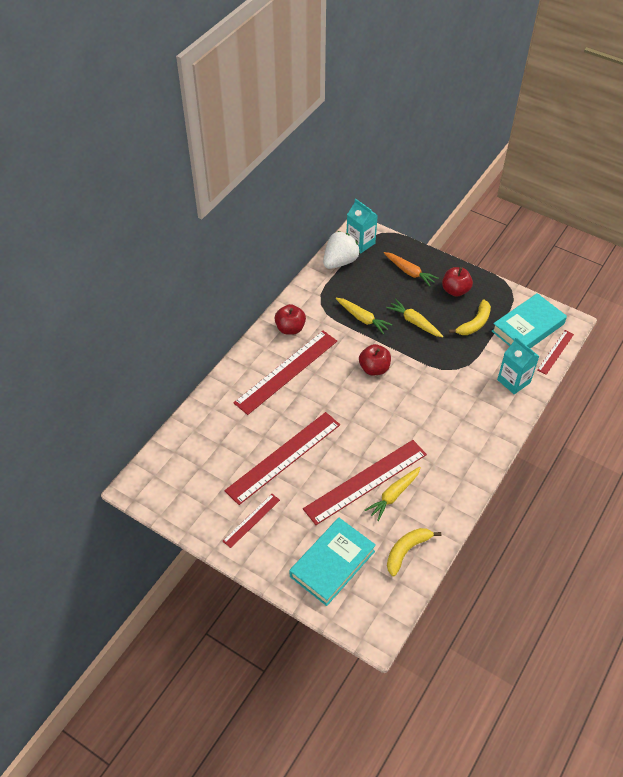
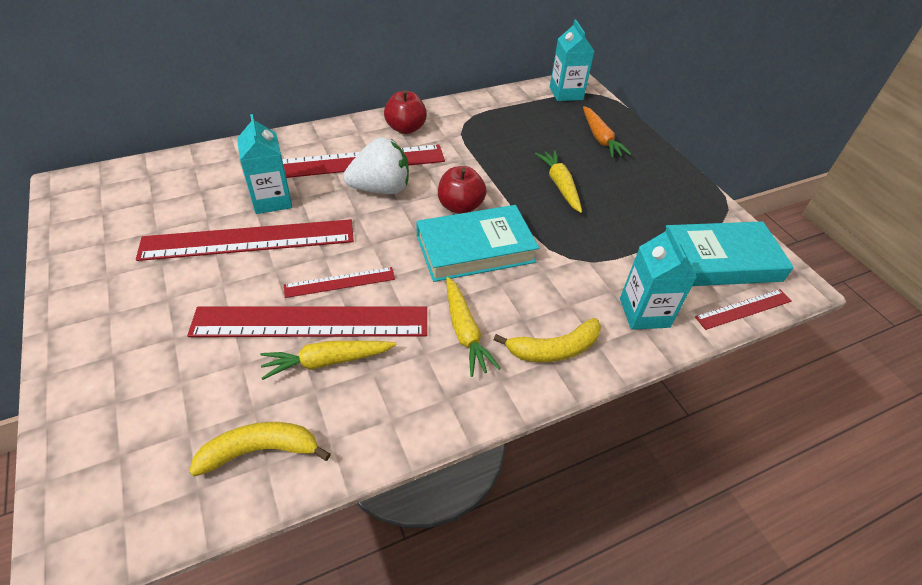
camera: 30 degrees right, 5 degrees down
red ruler [223,494,280,548] -> red ruler moved to [284,267,395,298]
turquoise book [289,518,376,606] -> turquoise book moved to [416,205,539,282]
white strawberry [323,231,360,269] -> white strawberry moved to [343,137,409,194]
yellow carrot [335,298,393,334] -> yellow carrot moved to [446,277,501,377]
red apple [442,267,473,297] -> none
yellow banana [449,300,491,335] -> yellow banana moved to [494,318,601,362]
none -> turquoise carton [237,114,292,214]

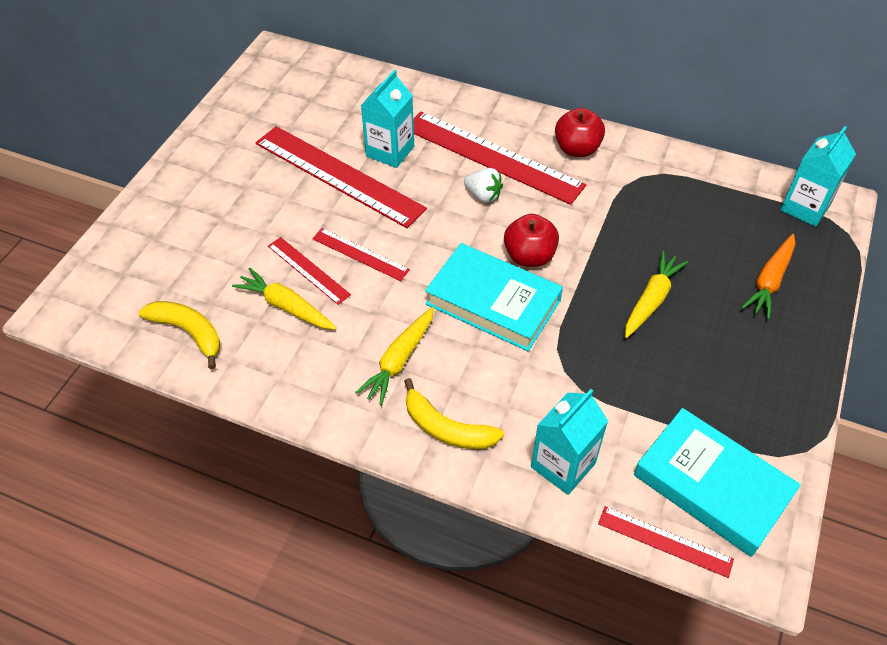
camera: 50 degrees right, 5 degrees up
red ruler [187,306,427,337] -> red ruler [268,237,351,305], size x0.50
white strawberry [343,137,409,194] -> white strawberry [464,168,503,203], size x0.57

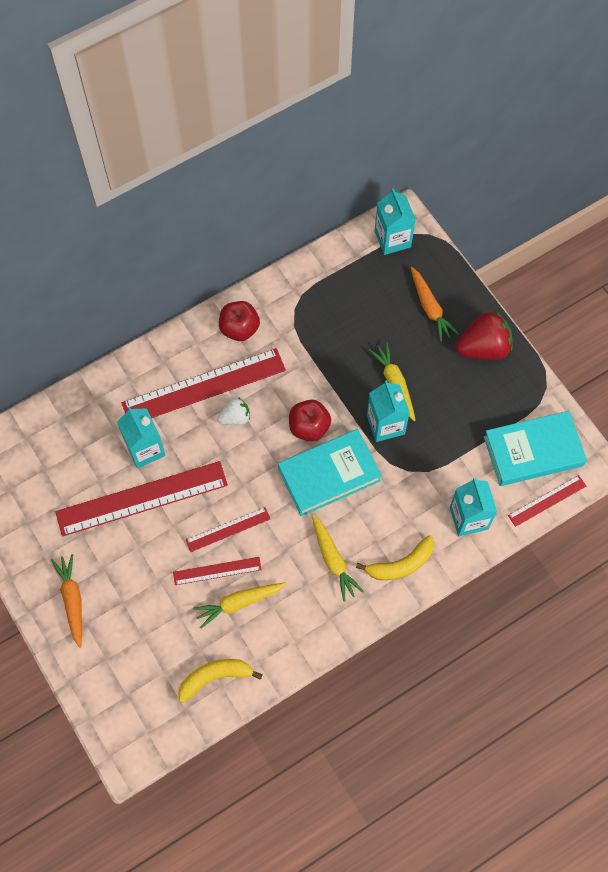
camera: 55 degrees left, 15 degrees up
none -> orange carrot [51,554,82,648]
none -> turquoise carton [367,380,410,442]
none -> red strawberry [456,311,513,360]

